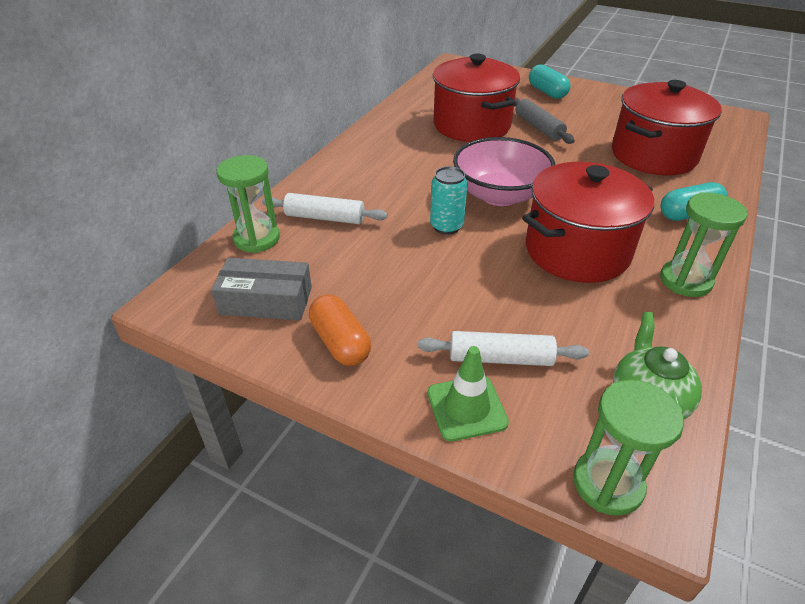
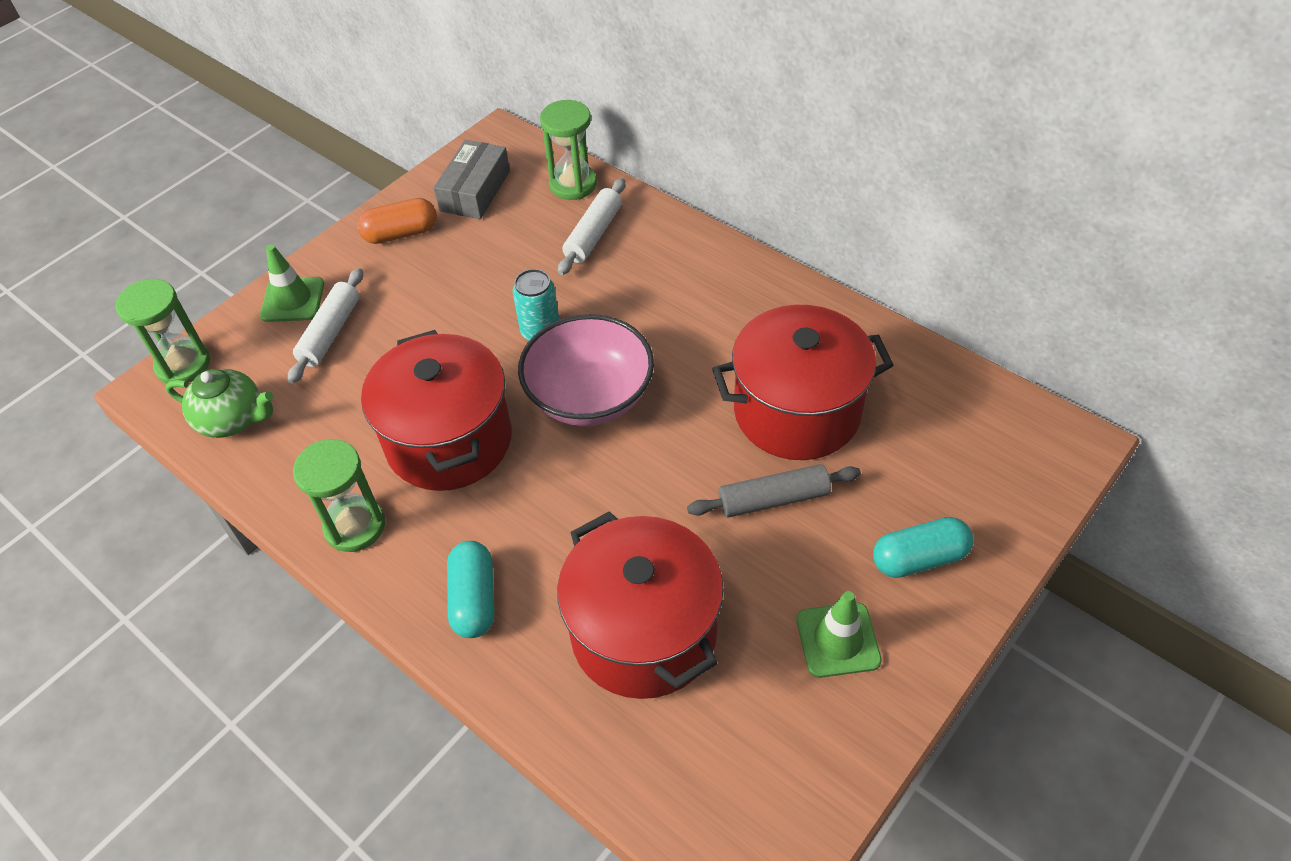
camera: 105 degrees right, 10 degrees up
none -> green traffic cone [796,591,882,678]

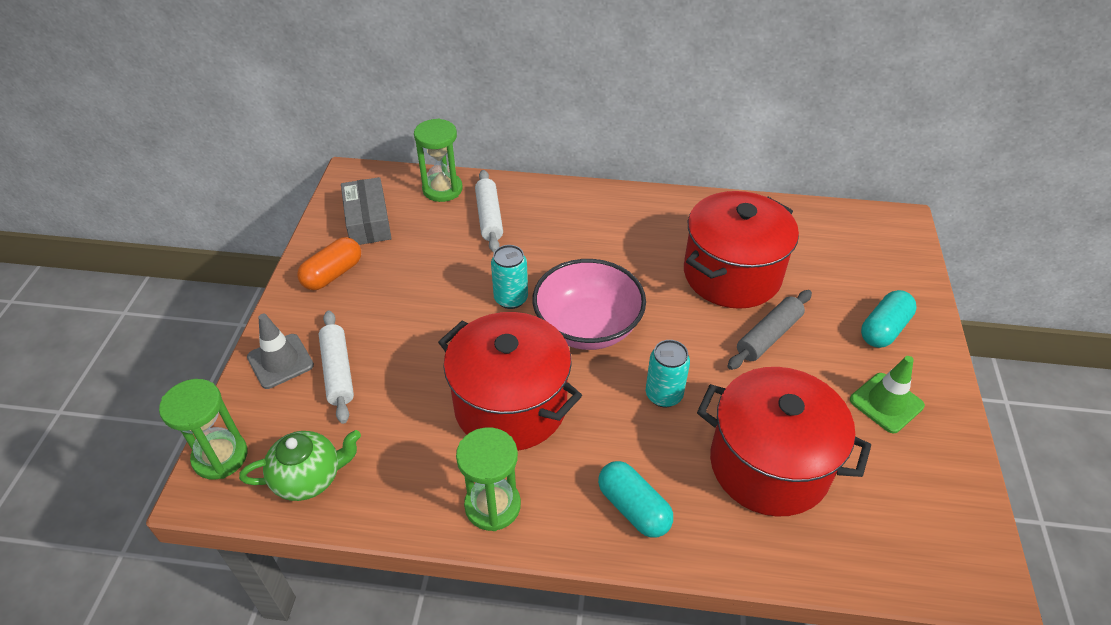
camera: 35 degrees left, 5 degrees down
green traffic cone [260,245,324,322] -> grey traffic cone [247,314,314,389]
none -> turquoise can [646,340,690,408]

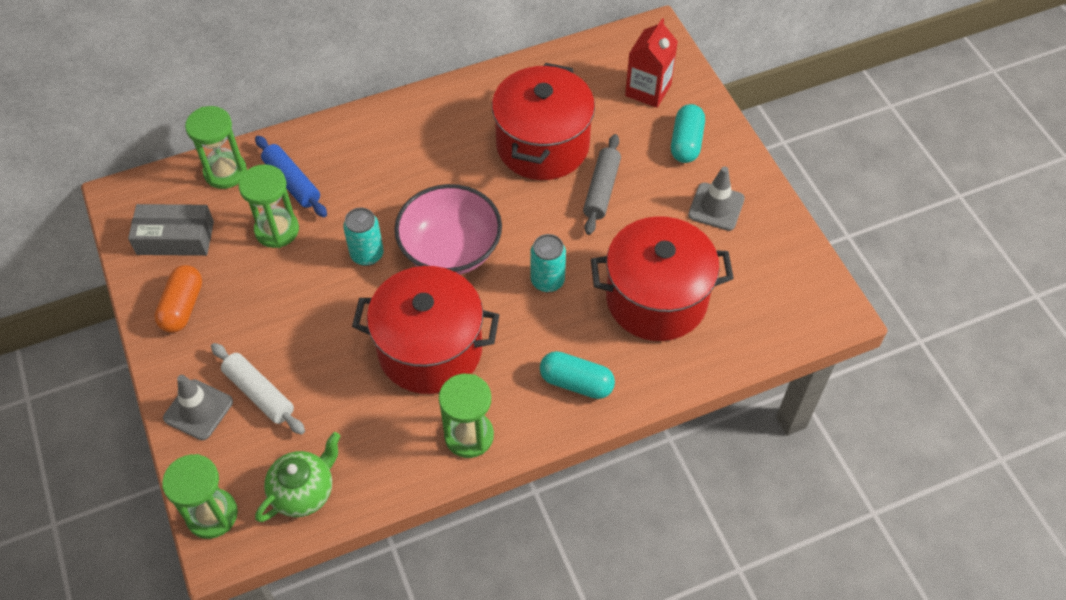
camera: 30 degrees left, 10 degrees up
grey box [341,177,392,245] -> grey box turned 45 degrees counterclockwise [128,204,214,256]
white rolling pin [475,170,503,252] -> blue rolling pin [255,136,327,217]
green traffic cone [850,356,925,433] -> grey traffic cone [688,166,745,231]
none -> green hourglass [239,164,299,248]
none -> red carton [625,18,678,108]

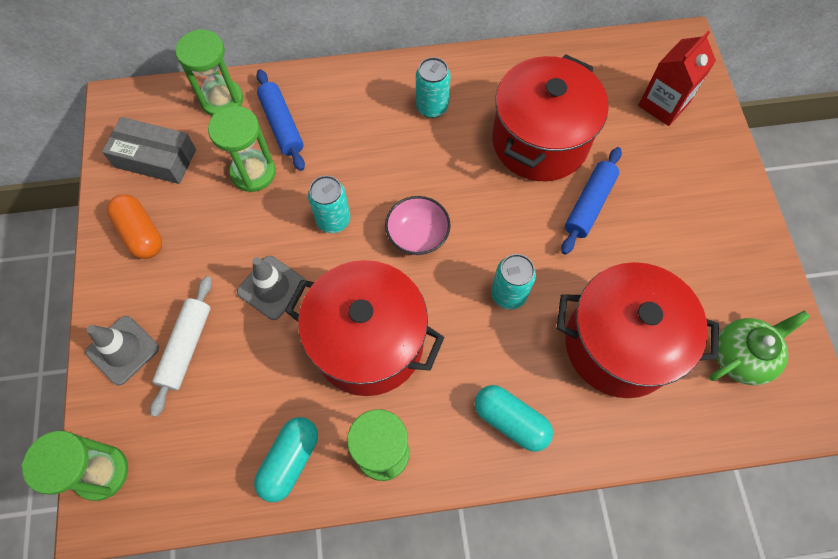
camera: 15 degrees right, 10 degrees up
orange capsule [154,265,202,333] -> orange capsule turned 60 degrees counterclockwise [107,194,162,259]
white rolling pin [211,343,305,435] -> white rolling pin turned 45 degrees clockwise [150,276,212,417]
green teapot [255,432,341,522] -> green teapot moved to [709,310,810,385]
pink bowl [394,184,502,275] -> pink bowl [385,196,451,255], size x0.58
grey rolling pin [583,134,621,235] -> blue rolling pin [561,147,622,255]
turquoise capsule [671,104,705,163] -> turquoise capsule moved to [254,417,318,502]
grey traffic cone [688,166,745,231] -> grey traffic cone moved to [237,256,306,320]
none -> turquoise can [416,57,450,118]

